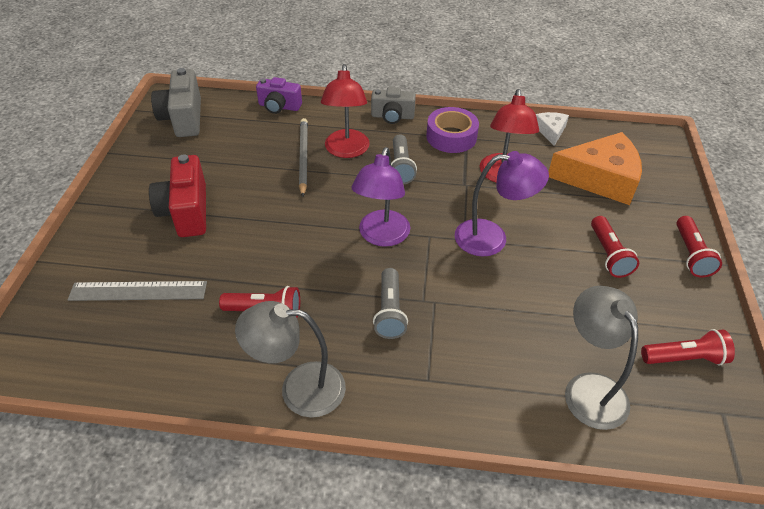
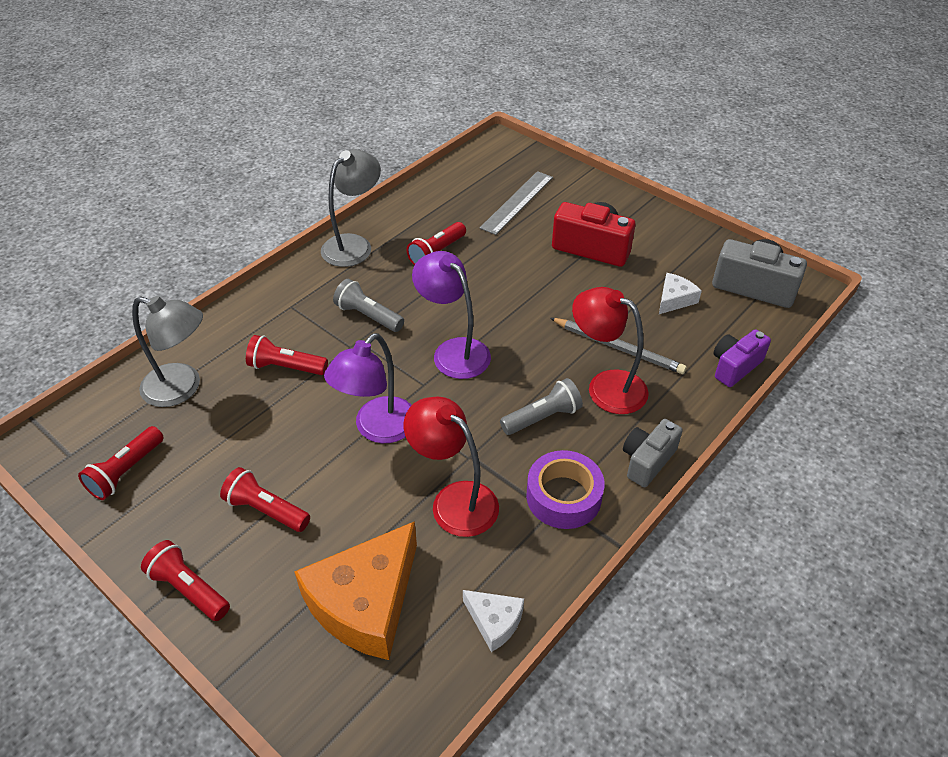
camera: 125 degrees right, 0 degrees up
grey flashlight [391,134,417,184] -> grey flashlight turned 120 degrees clockwise [500,378,583,435]
none -> red flashlight [246,335,328,375]
none -> white cheese [659,273,702,314]

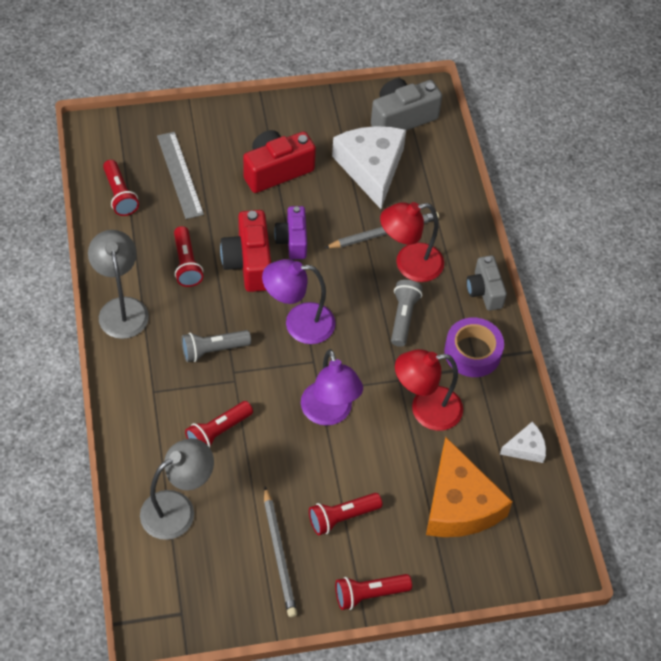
camera: 55 degrees left, 10 degrees up
red flashlight [78,426,164,500] -> red flashlight moved to [103,160,139,216]
white cheese [659,273,702,314] -> white cheese [332,126,406,209], size x2.09
purple camera [714,329,771,387] -> purple camera moved to [274,206,307,259]
none -> red camera [220,210,271,292]
none -> grey pencil [264,486,297,617]

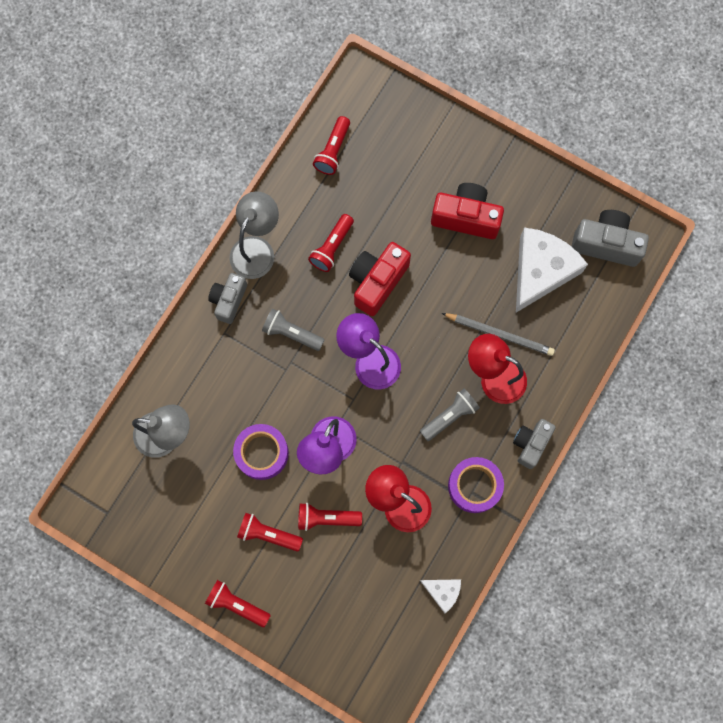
camera: 45 degrees right, 20 degrees up
grey ruler [157,132,204,219] -> none
red flashlight [185,401,253,447] -> red flashlight moved to [298,503,362,531]
grey pencil [264,486,297,617] -> none
purple camera [274,206,307,259] -> none
orange cheese [426,437,513,537] -> none
none -> grey camera [208,273,247,324]
none -> purple tape [233,424,289,480]

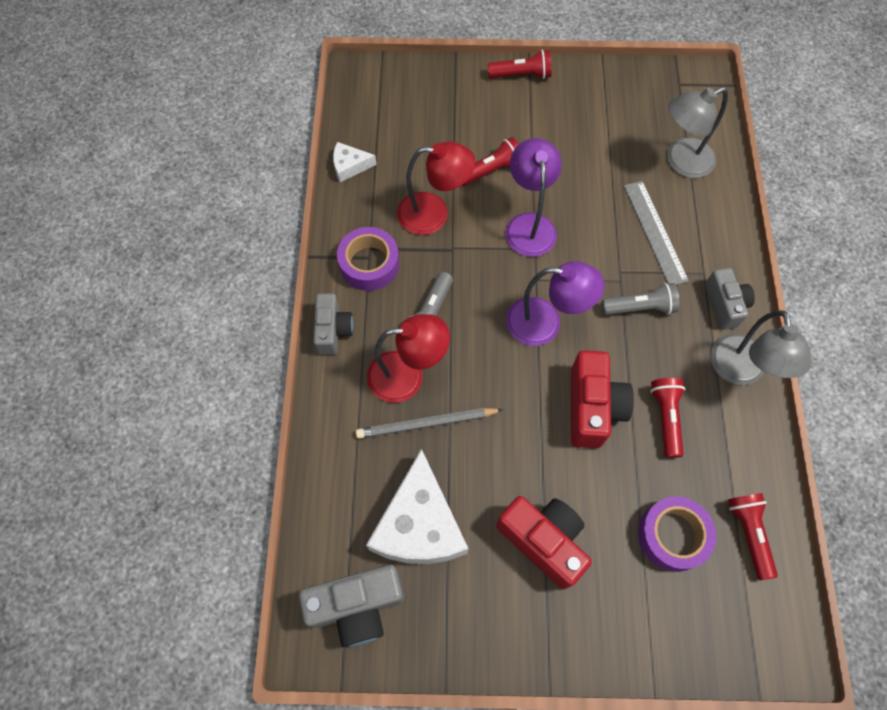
camera: 150 degrees right, 10 degrees down
purple tape [233,424,289,480] -> purple tape moved to [638,496,716,572]
red flashlight [237,513,303,551] -> none
red camera [431,183,504,239] -> red camera turned 120 degrees counterclockwise [496,496,592,589]
none -> grey ruler [624,181,689,285]

